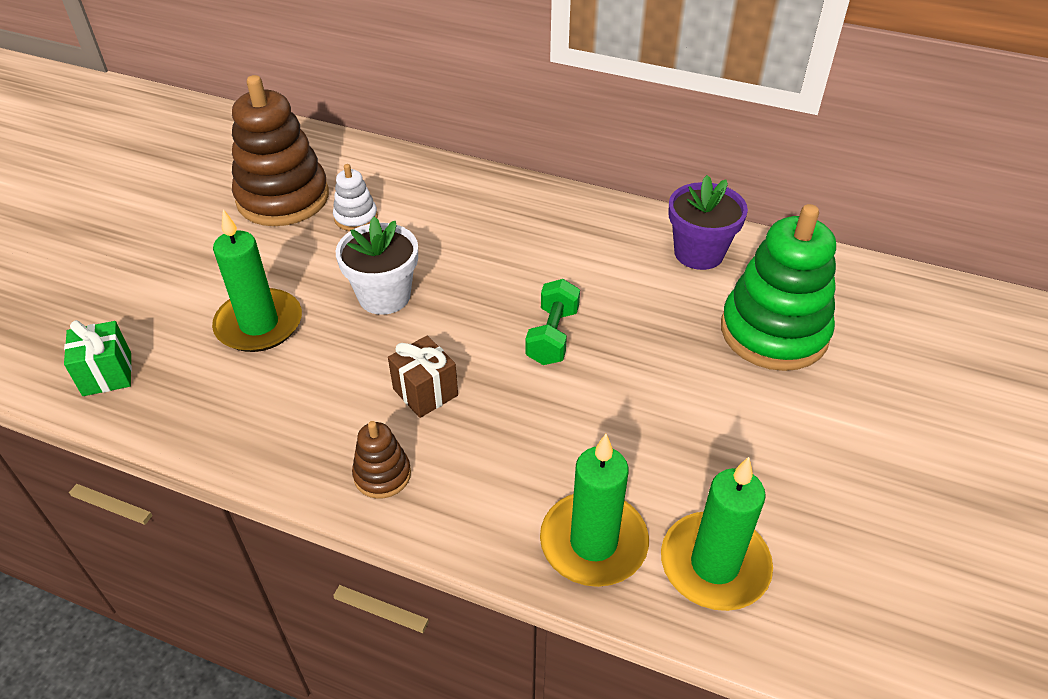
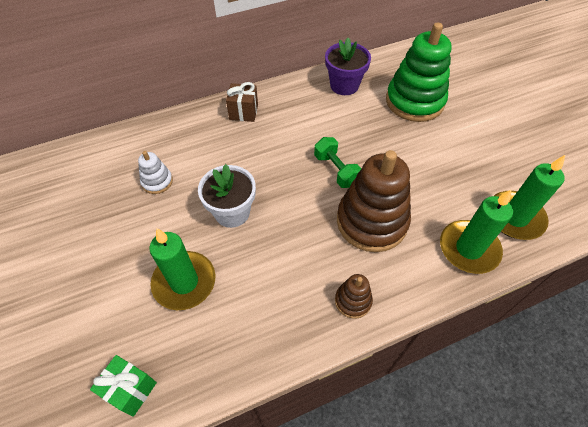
camera: 45 degrees left, 10 degrees up
brown stacking toy [232,75,329,226] -> brown stacking toy moved to [337,150,411,252]
brown gift [388,336,458,418] -> brown gift moved to [226,82,258,122]

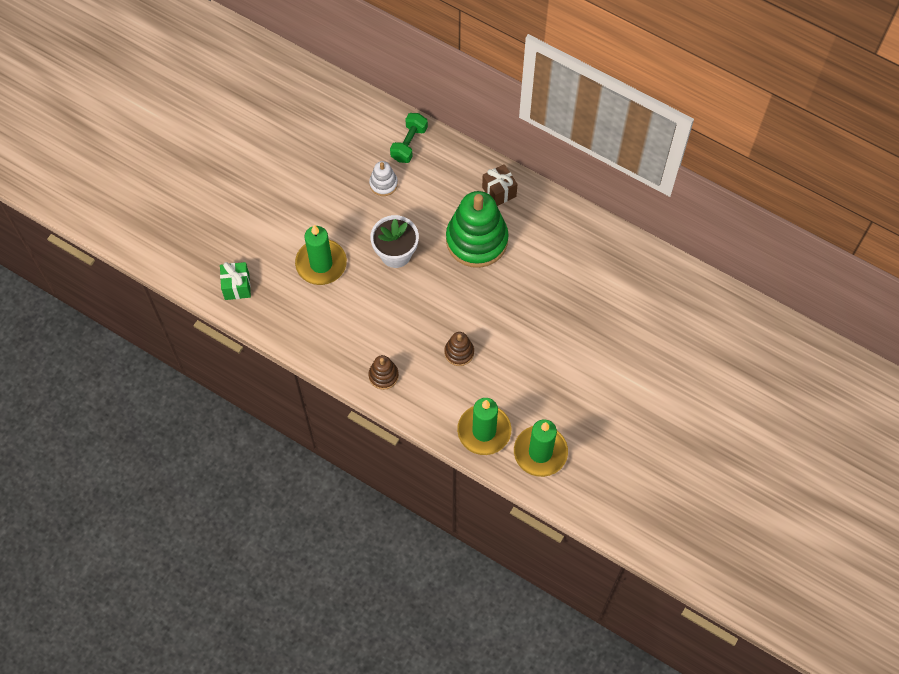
camera: 55 degrees right, 10 degrees up
green dumbbell [314,137,361,188] -> green dumbbell moved to [390,113,428,163]
purple flower pot [325,38,371,95] -> none
brown stacking toy [337,150,411,252] -> brown stacking toy [444,332,474,366], size x0.46
green stacking toy [386,23,452,122] -> green stacking toy moved to [446,191,509,268]

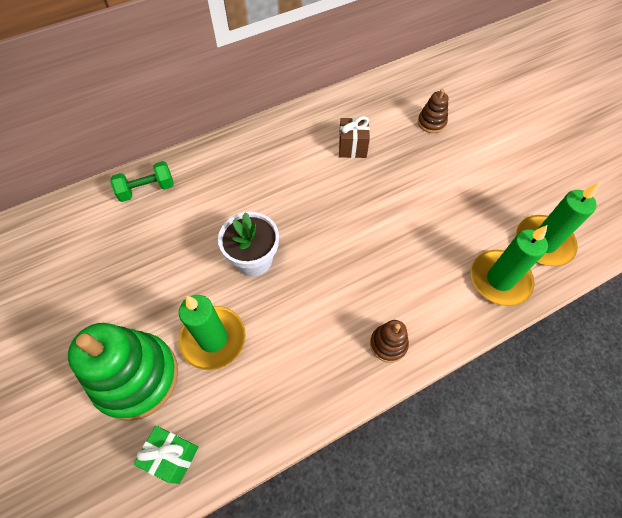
camera: 60 degrees left, 5 degrees down
white stacking toy [369,161,398,196] -> none
green dumbbell [390,113,428,163] -> green dumbbell turned 75 degrees counterclockwise [110,161,174,202]
brown stacking toy [444,332,474,366] -> brown stacking toy moved to [418,89,449,133]
green stacking toy [446,191,509,268] -> green stacking toy moved to [68,323,178,421]
brown gift [482,164,517,206] -> brown gift moved to [339,116,370,158]

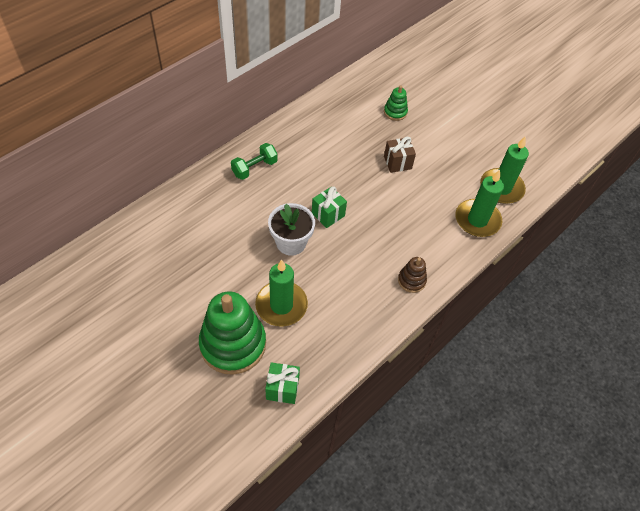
camera: 20 degrees left, 5 degrees down
green dumbbell [110,161,174,202] -> green dumbbell moved to [231,143,278,180]
brown gift [339,116,370,158] -> brown gift moved to [384,137,416,173]
brown stacking toy [418,89,449,133] -> green stacking toy [384,85,408,121]
none -> green gift [312,187,347,228]

